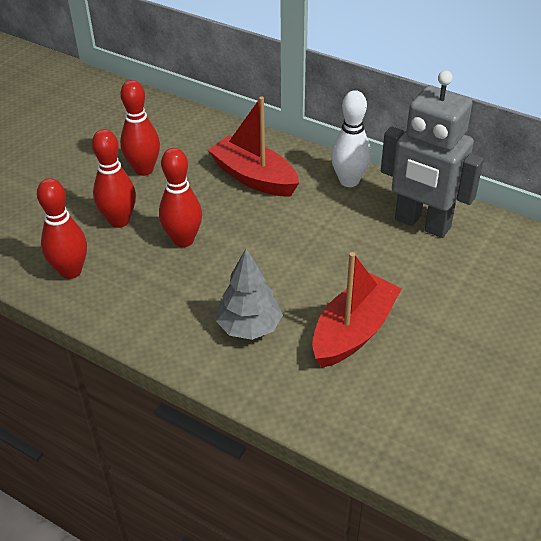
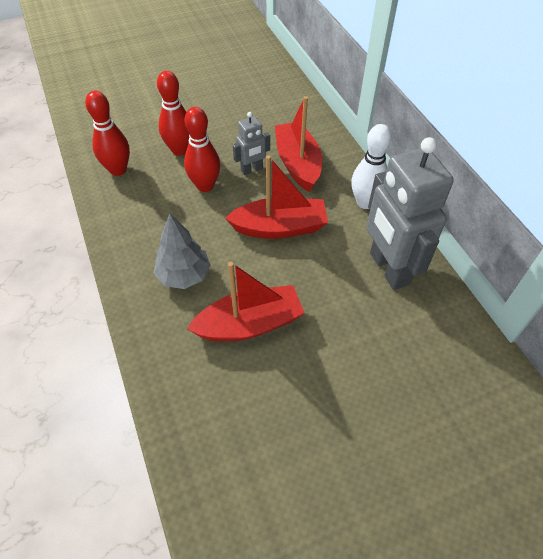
camera: 35 degrees right, 10 degrees up
red bowling pin [120,80,160,176] -> none
none -> red boat [225,155,328,239]
none -> grey robot [233,112,270,175]

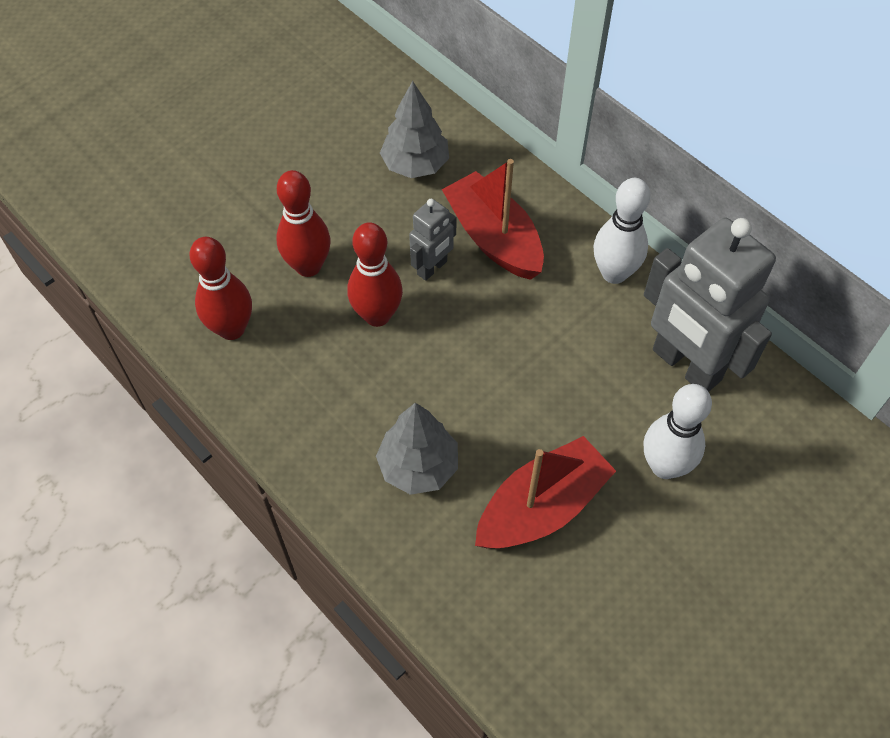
camera: 20 degrees left, 5 degrees up
red boat [225,155,328,239] -> none
none -> grey tree [380,81,449,178]
none -> white bowling pin [644,384,712,479]

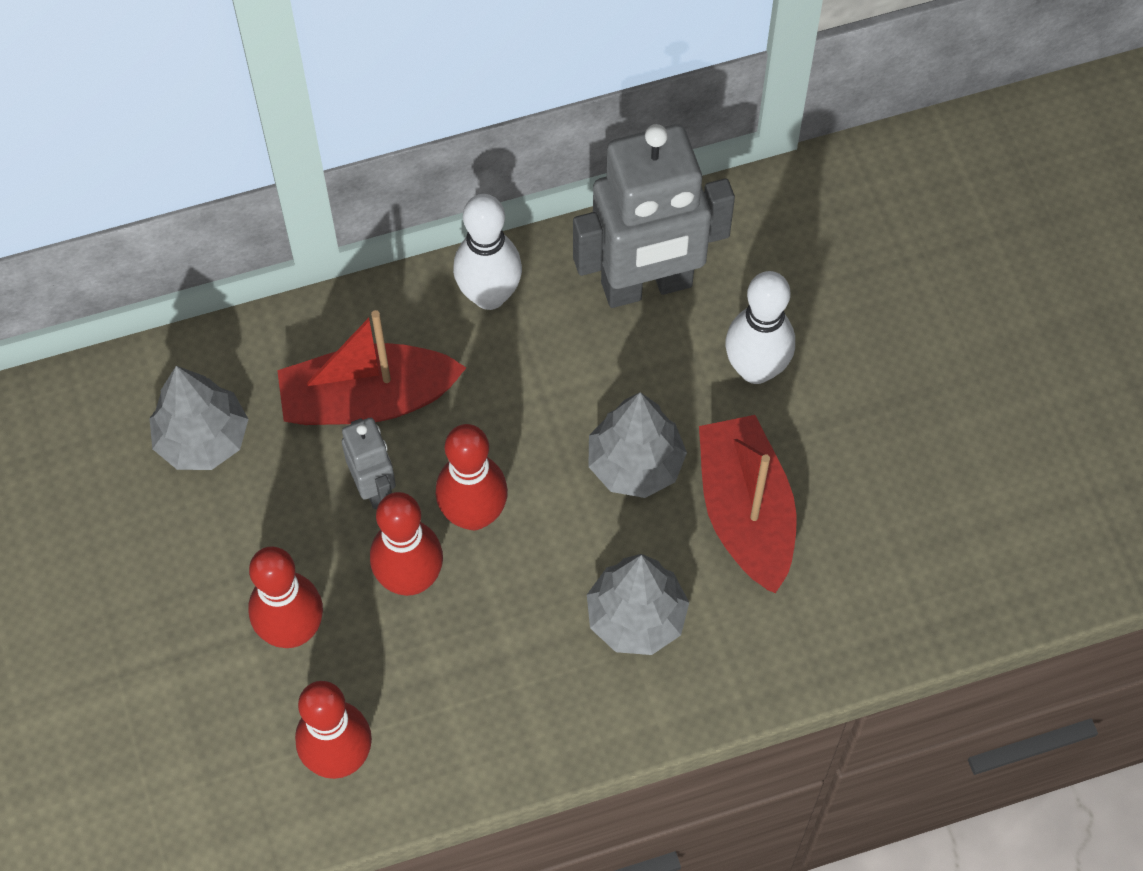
camera: 65 degrees left, 5 degrees up
none -> red bowling pin [435,424,508,530]
none -> grey tree [588,392,687,498]

